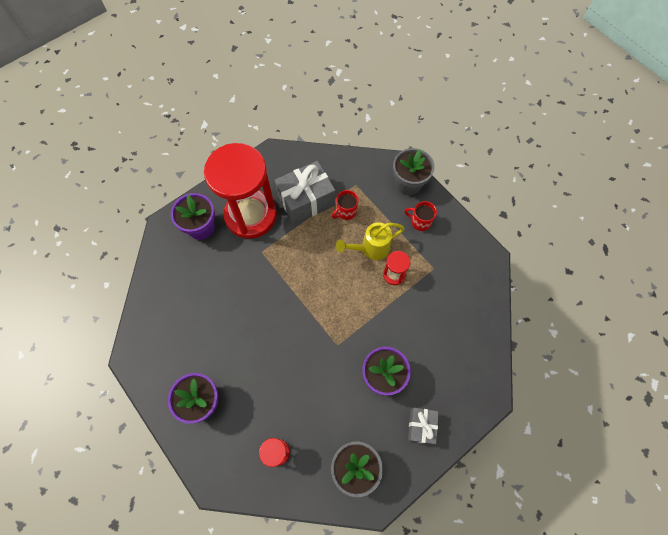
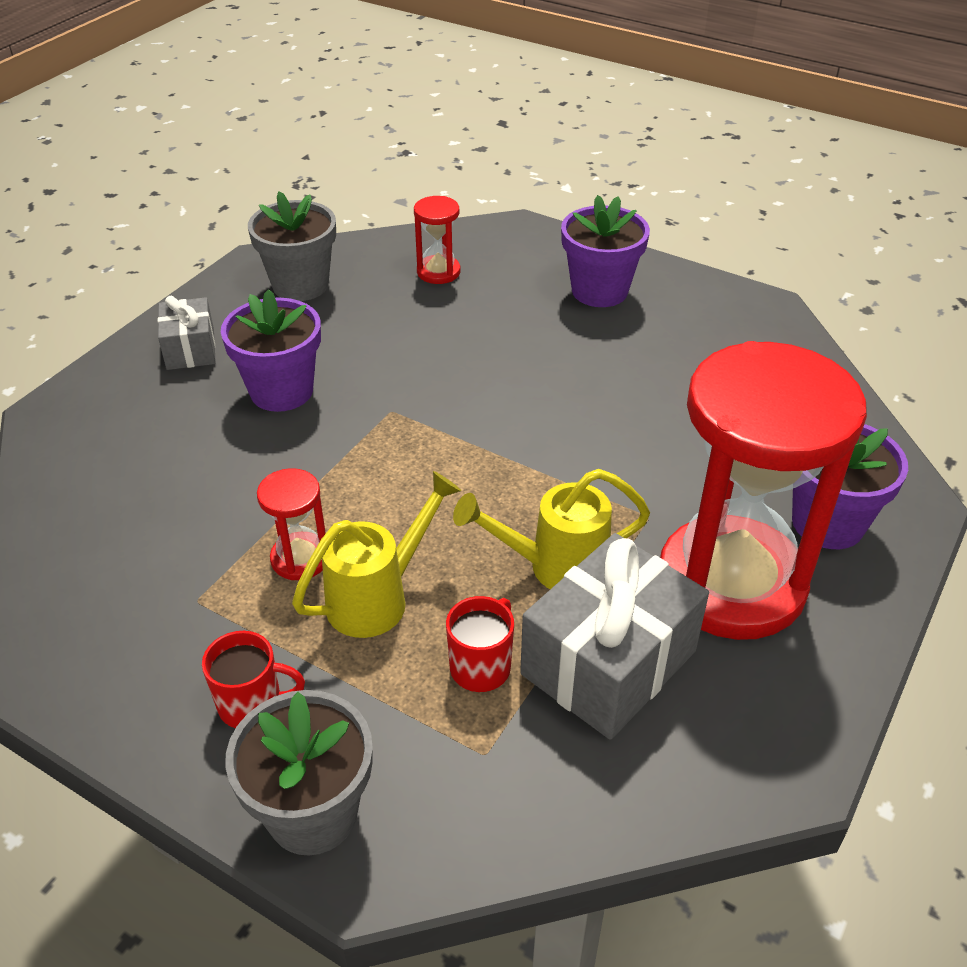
camera: 160 degrees right, 25 degrees down
none -> yellow watering can [453,469,650,589]

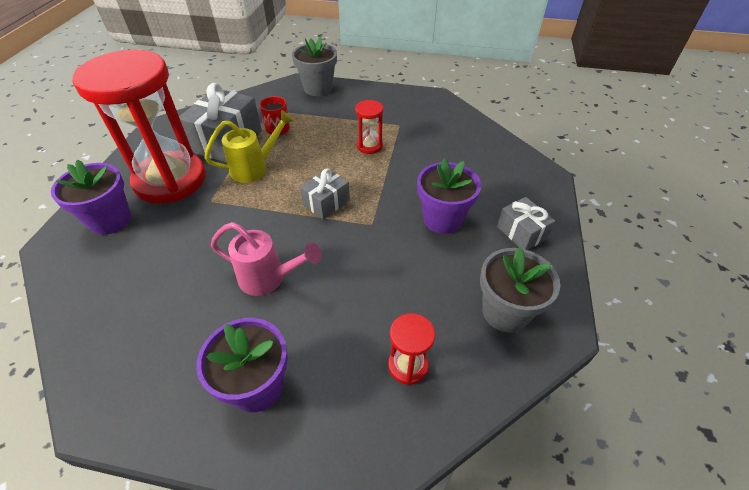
camera: 160 degrees right, 5 degrees up
red mug [202,631,305,728] -> none
yellow watering can [292,471,461,638] -> none
none -> pink watering can [211,222,322,296]
none -> grey gift [300,169,350,219]

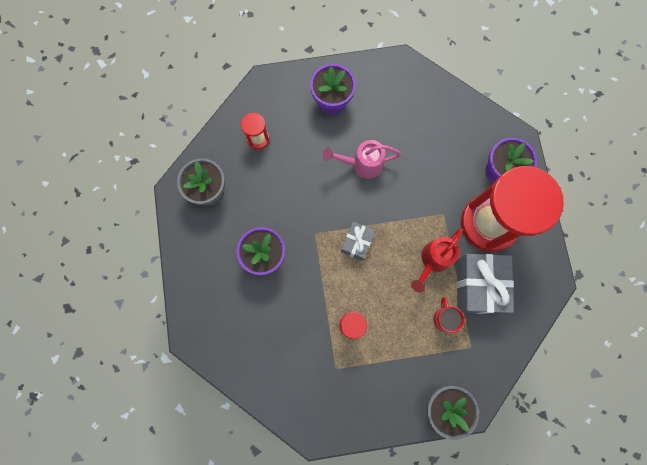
camera: 160 degrees right, 30 degrees up
yellow watering can [204,110,294,183] -> red watering can [411,228,463,293]
grey gift [497,197,555,250] -> none

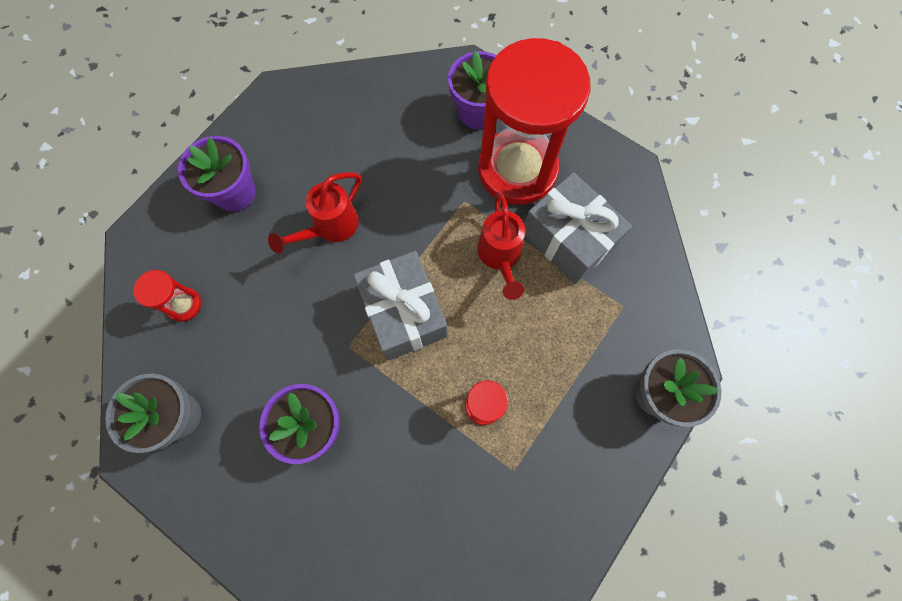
camera: 45 degrees left, 5 degrees down
pink watering can [323,140,401,179] -> red watering can [268,172,361,254]
grey gift [341,222,375,261] -> grey gift [353,251,447,360], size x1.79
red mug [433,297,465,333] -> none

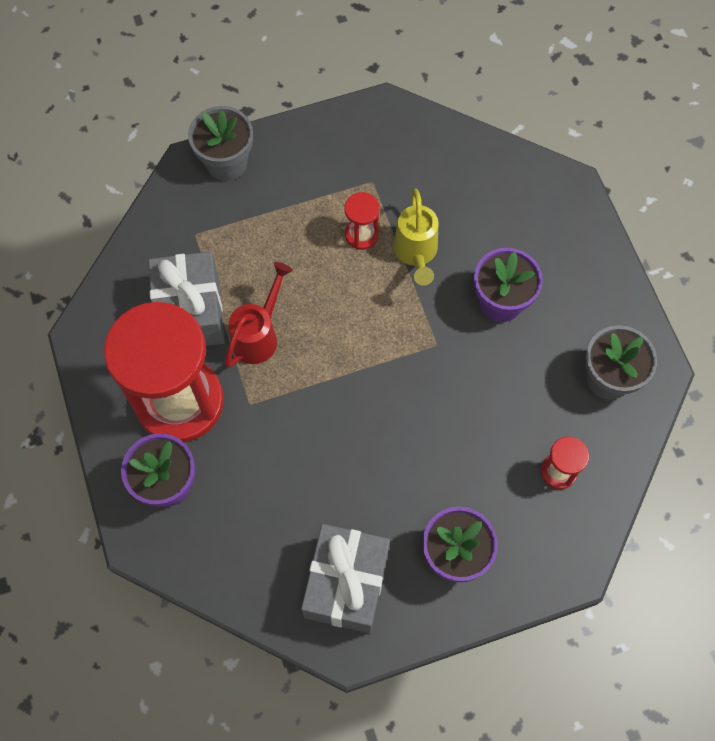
camera: 145 degrees left, 5 degrees down
red watering can [268,172,361,254] -> none
grey gift [353,251,447,360] -> grey gift moved to [301,524,390,633]
none -> yellow watering can [394,188,438,286]

